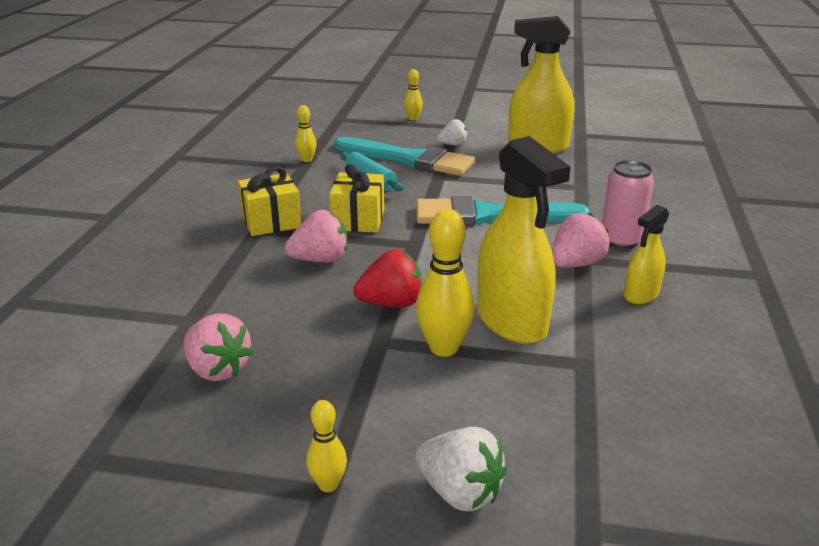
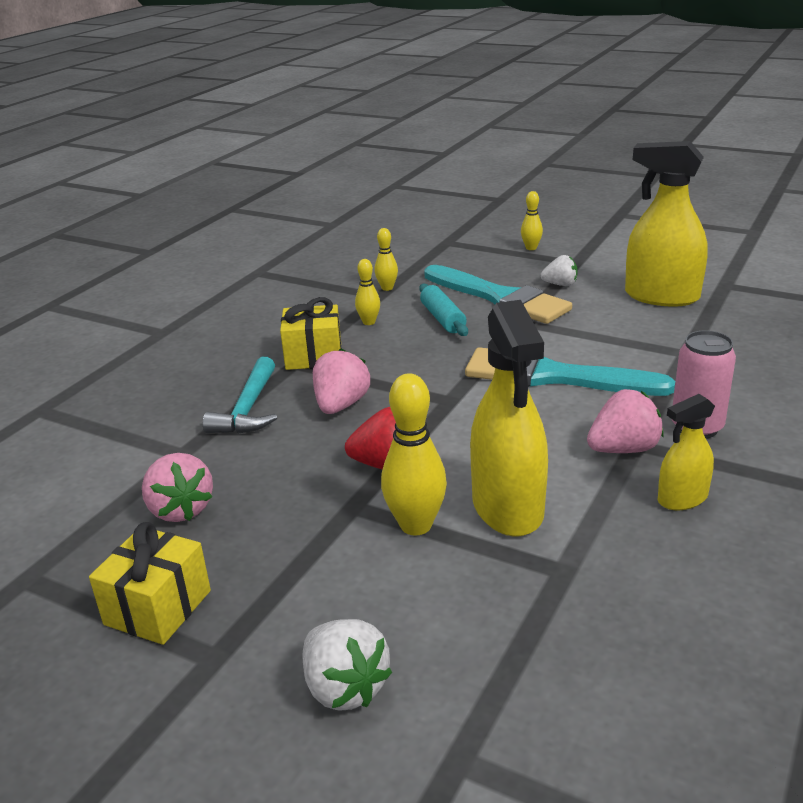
camera: 20 degrees right, 0 degrees up
pink strawberry [285,210,347,262] -> pink strawberry turned 75 degrees counterclockwise [313,349,370,414]
yellow bowling pin [306,400,347,492] -> yellow bowling pin moved to [355,259,380,325]
yellow gift [329,164,384,233] -> yellow gift moved to [89,522,211,645]
none -> turquoise hammer [203,357,277,434]

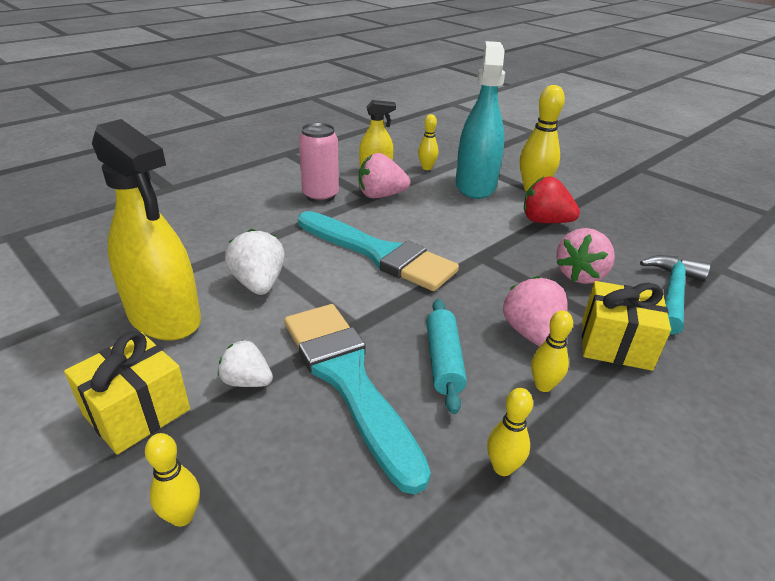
camera: 165 degrees left, 5 degrees up
yellow gift [89,522,211,645] -> yellow gift moved to [64,331,190,455]
pink strawberry [142,453,213,522] -> pink strawberry moved to [503,276,567,347]
white strawberry [302,619,392,711] -> white strawberry moved to [225,229,285,295]
yellow spray bottle [470,300,548,537] -> turquoise spray bottle [456,41,505,199]
none -> yellow bowling pin [418,114,438,170]

